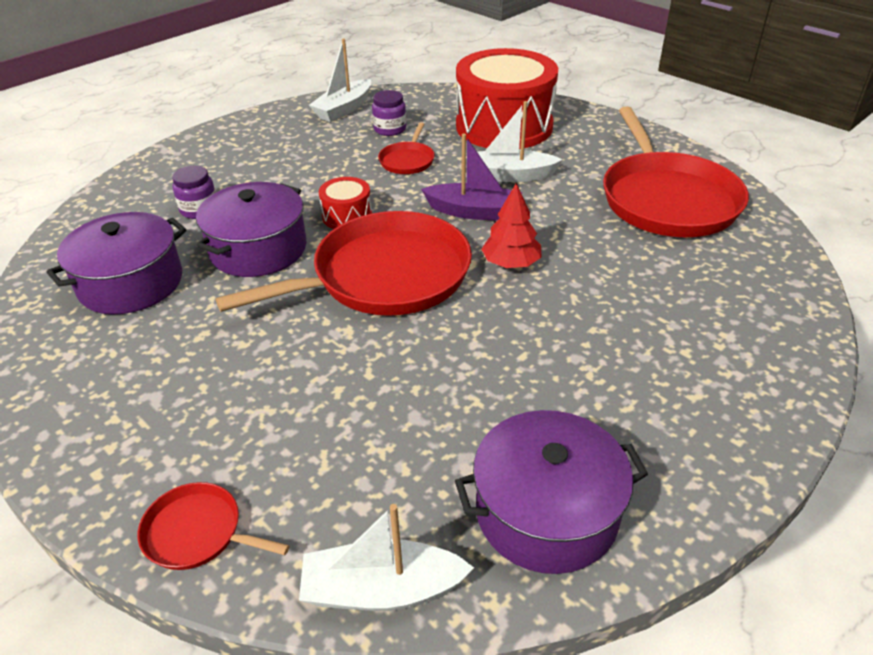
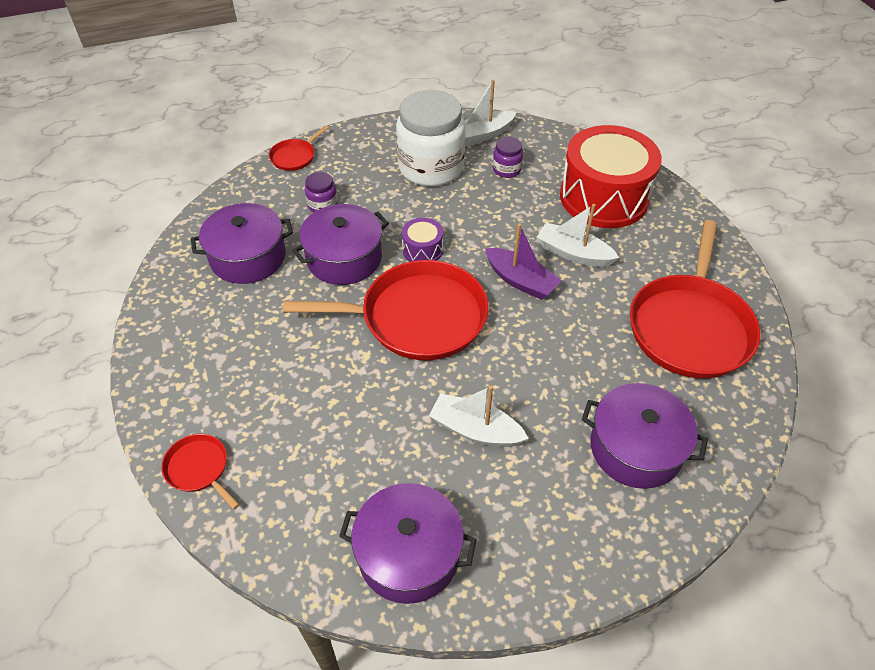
camera: 25 degrees right, 10 degrees up
white boat [299,504,474,611] -> white boat moved to [429,385,529,447]
red drum [319,177,372,229] -> purple drum [402,218,443,262]
red pan [378,122,435,174] -> red pan moved to [269,125,329,171]
red tree [481,183,541,268] -> none
none -> white jar [396,90,466,186]
none -> purple pot [582,383,708,489]

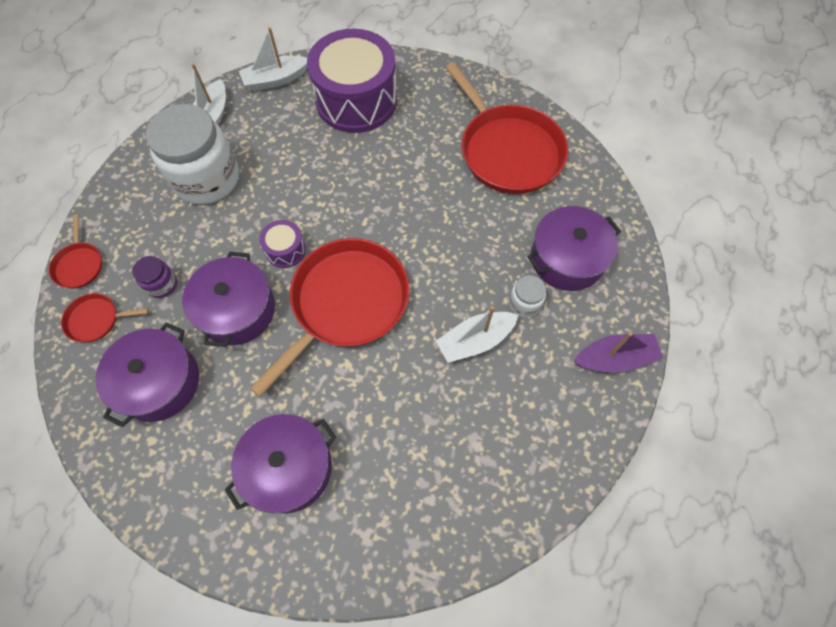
camera: 50 degrees left, 15 degrees up
red pan [162,434,240,509] -> red pan moved to [61,293,149,342]
purple pot [339,483,477,604] -> purple pot moved to [225,414,336,514]
purple boat [485,224,562,300] -> purple boat moved to [573,332,663,373]
purple jar [493,137,523,178] -> none
white boat [537,204,619,267] -> white boat moved to [239,27,307,91]
red drum [560,125,662,228] -> purple drum [307,29,397,133]
none -> white jar [509,275,546,317]

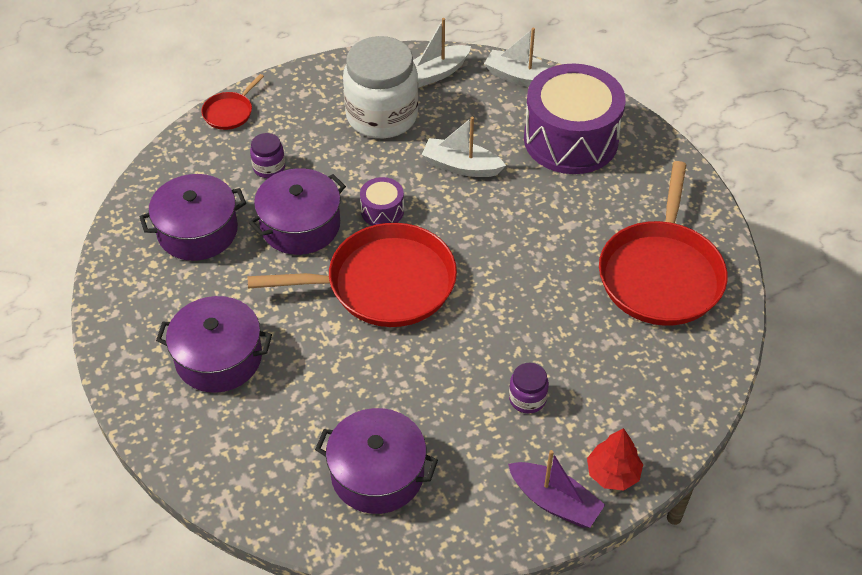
camera: 45 degrees right, 15 degrees down
red pan [61,293,149,342] -> none
white boat [436,306,518,363] -> white boat moved to [422,117,506,177]
white jar [509,275,546,317] -> purple jar [509,363,549,414]
purple pot [528,206,621,291] -> purple pot moved to [315,408,438,514]
none -> red tree [587,428,643,491]

